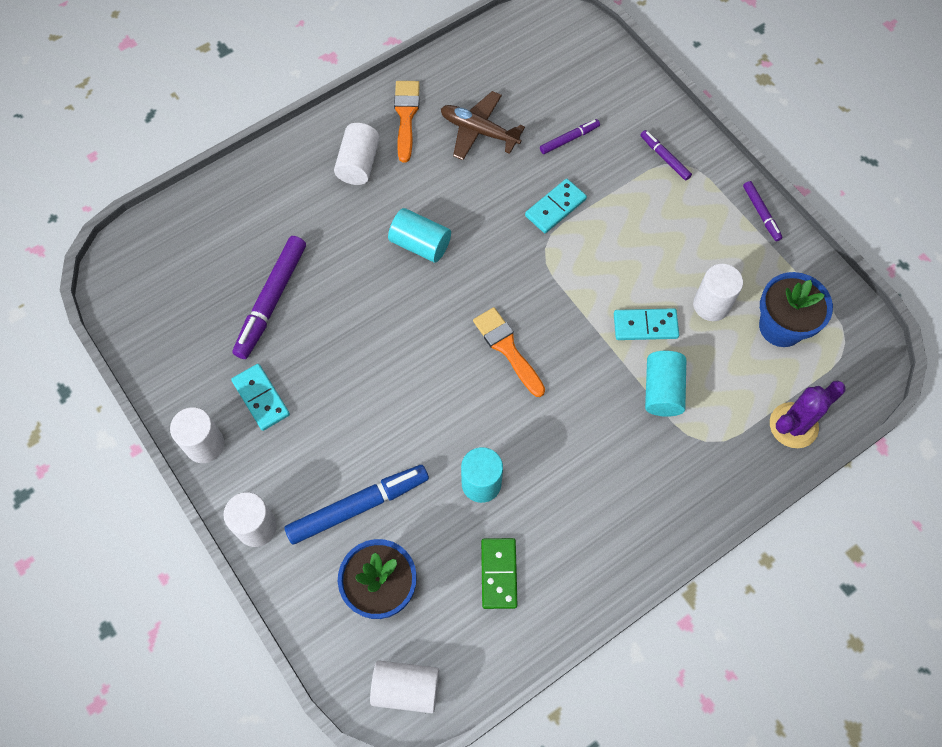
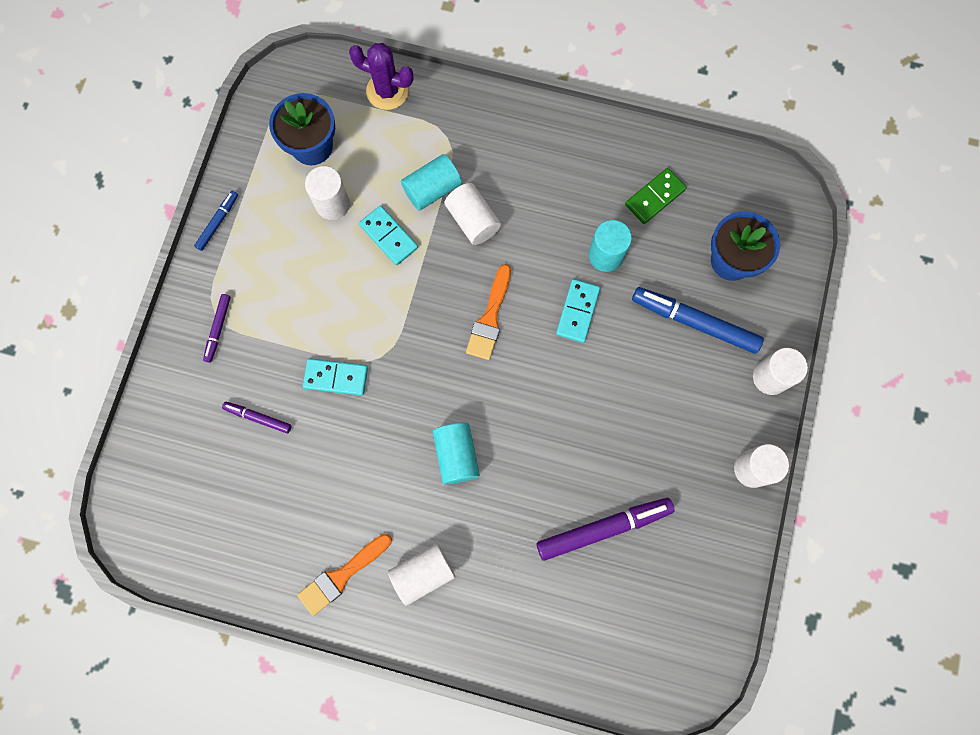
camera: 130 degrees left, 10 degrees up
turquoise domino [231,364,290,431] -> turquoise domino moved to [556,279,600,343]
white cylinder [370,660,439,713] -> white cylinder moved to [444,183,501,245]
brown plane [441,91,525,160] -> none
purple marker [743,181,783,241] -> blue marker [194,191,238,251]

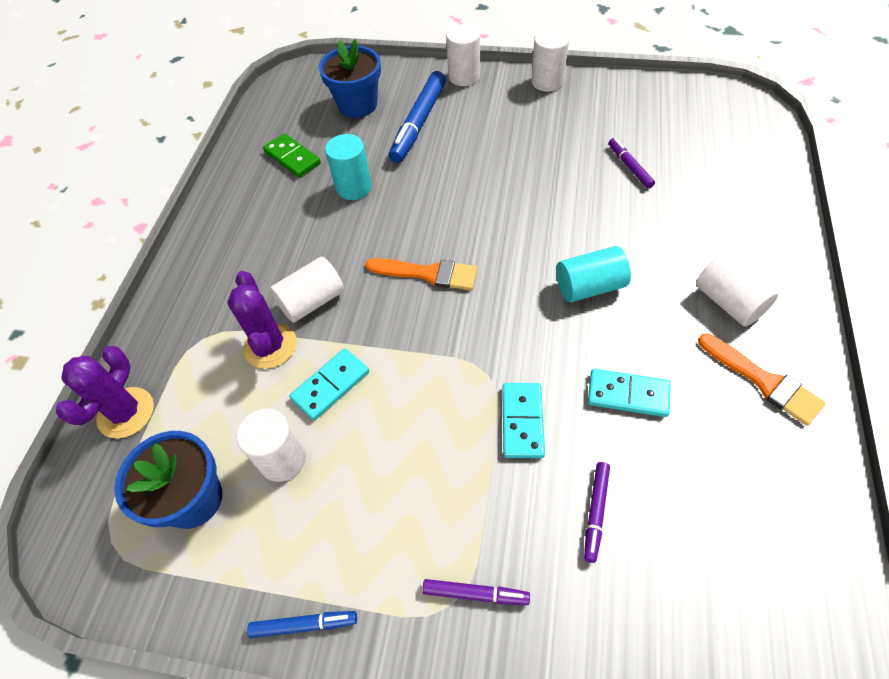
camera: 90 degrees left, 20 degrees down
blue marker [194,191,238,251] -> blue marker turned 150 degrees clockwise [247,611,357,638]
turquoise cylinder [401,154,462,211] -> purple cactus [227,271,297,369]
purple marker [537,498,674,561] -> purple marker [608,138,655,189], size x0.52
turquoise domino [556,279,600,343] -> turquoise domino moved to [588,369,671,417]

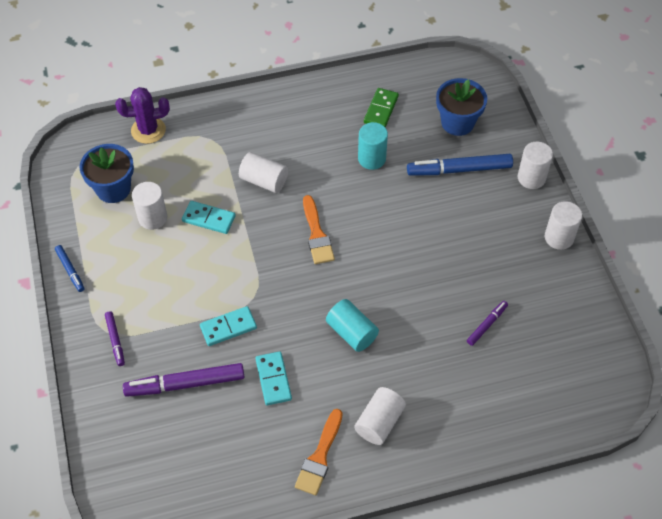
camera: 60 degrees right, 0 degrees up
purple cactus [227,271,297,369] -> none
purple marker [584,462,610,563] -> purple marker [123,363,245,397], size x1.91

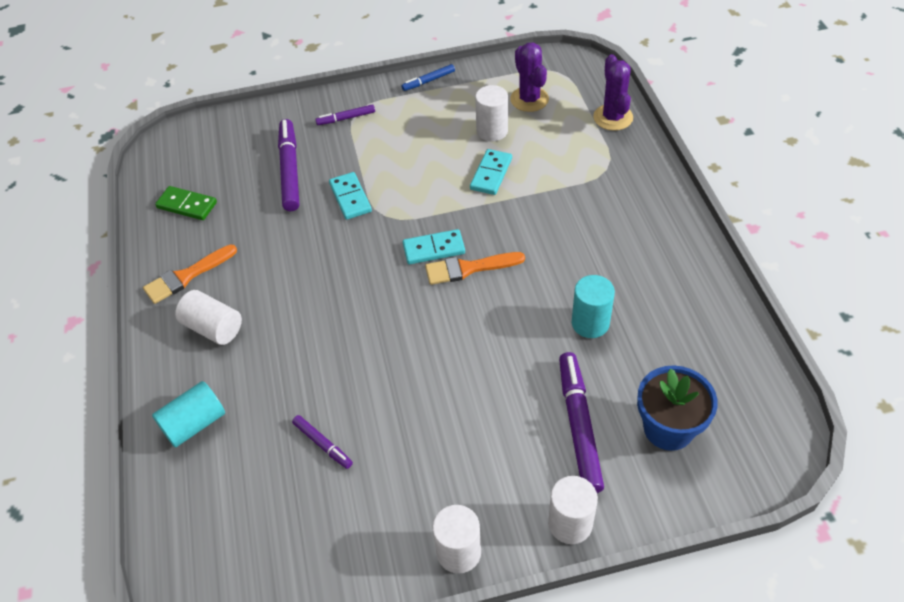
camera: 95 degrees right, 5 degrees down
blue flower pot [80,144,134,203] -> purple cactus [510,43,549,112]
white cylinder [239,152,288,193] -> none
turquoise domino [255,351,292,405] -> turquoise domino moved to [403,229,465,264]
orange brush [295,409,343,495] -> orange brush turned 60 degrees counterclockwise [143,244,237,304]
turquoise cylinder [326,299,379,352] -> turquoise cylinder moved to [152,381,225,447]
green domino [364,88,399,128] -> green domino moved to [155,186,217,220]
blue marker [407,154,513,176] -> purple marker [559,352,604,493]

